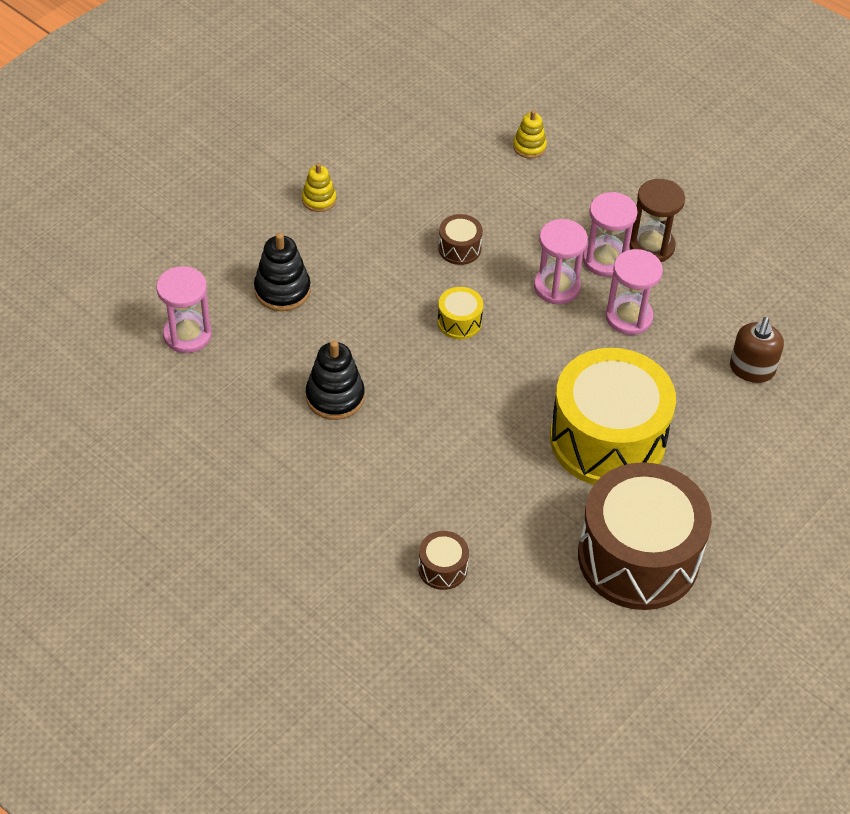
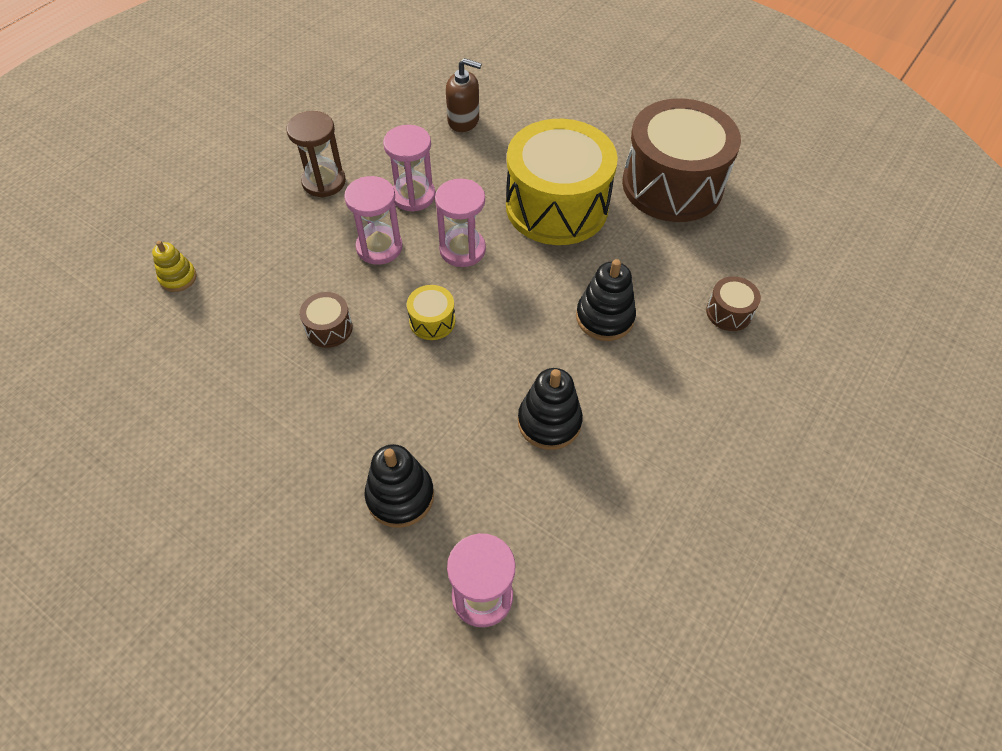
camera: 95 degrees left, 5 degrees up
yellow stacking toy [302,163,336,212] -> none
pink hourglass [583,192,638,277] -> pink hourglass moved to [435,178,486,267]
none -> black stacking toy [576,259,636,341]

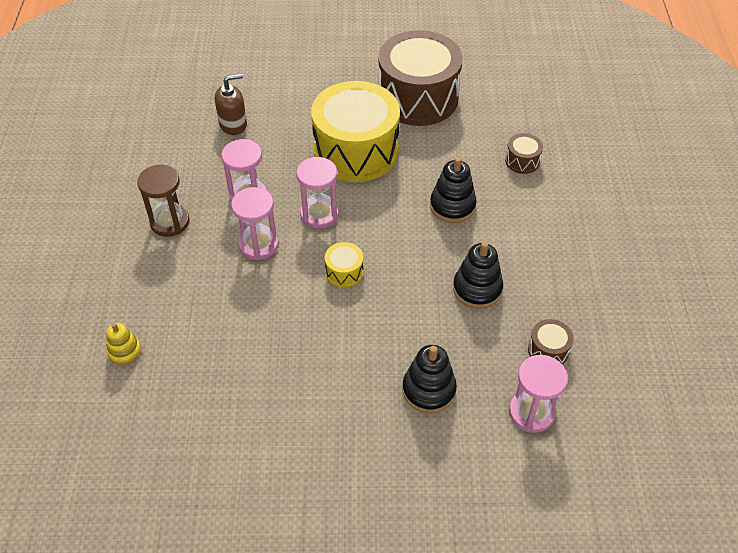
camera: 35 degrees left, 5 degrees down
brown drum [300,292,353,348] -> brown drum moved to [528,319,574,365]

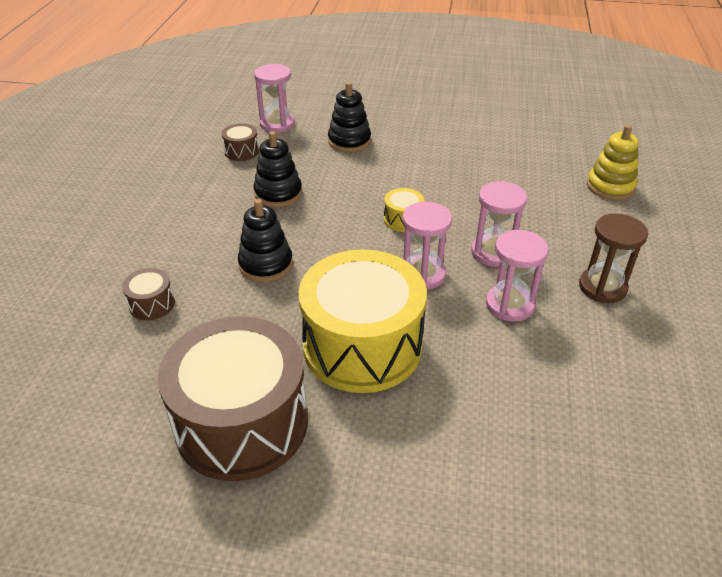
camera: 170 degrees left, 10 degrees down
yellow stacking toy [107,323,142,365] -> yellow stacking toy [587,125,639,200], size x1.56
brown soap dispenser [215,73,247,135] -> none

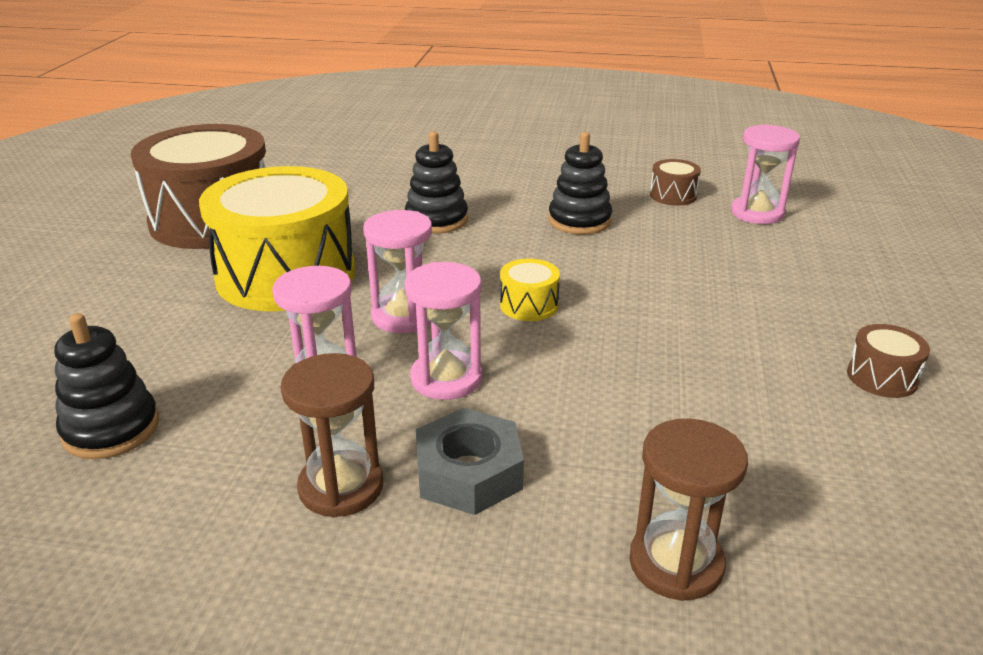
camera: 90 degrees right, 10 degrees down
brown drum [122,268,175,320] -> brown drum moved to [847,324,930,398]
black stacking toy [328,82,371,152] -> black stacking toy moved to [54,313,159,459]
yellow stacking toy [587,125,639,200] -> brown hourglass [629,419,748,601]
none -> grey nut [416,408,524,515]

